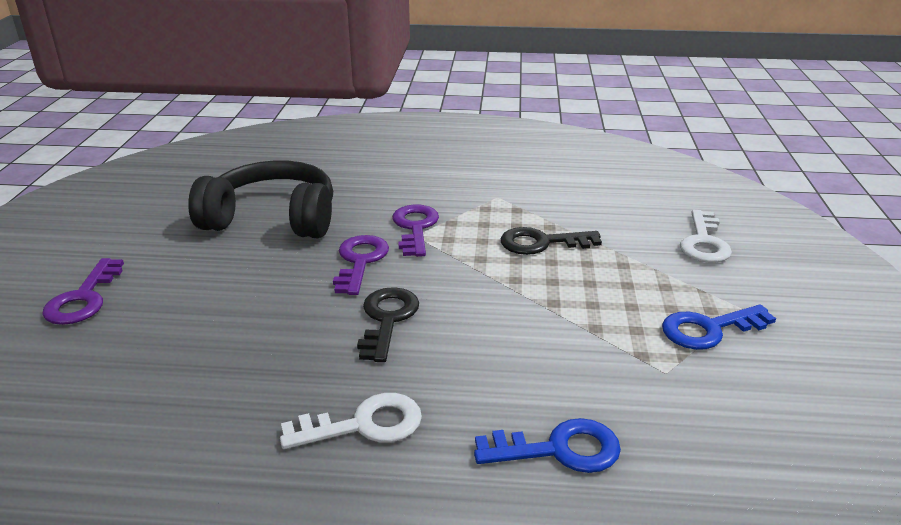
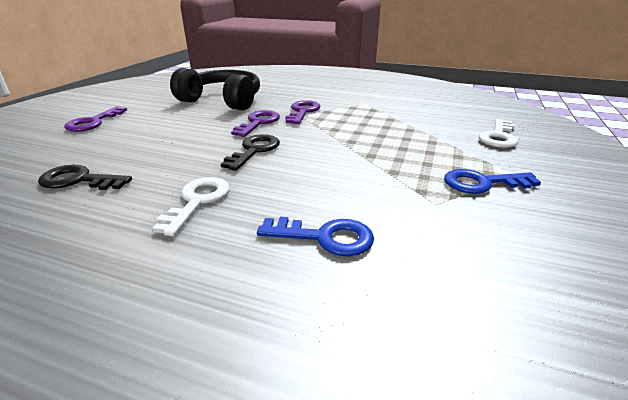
camera: 15 degrees right, 0 degrees up
white key [280,393,422,449] -> white key turned 75 degrees counterclockwise [152,177,230,236]
black key [501,227,602,255] -> black key moved to [38,165,132,190]

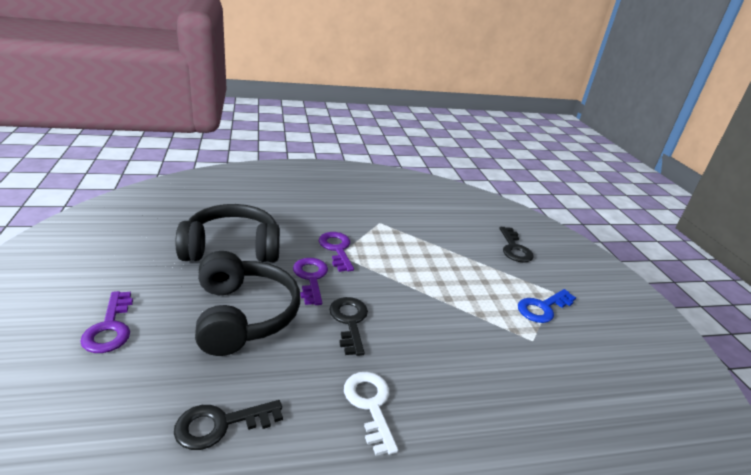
camera: 35 degrees left, 0 degrees up
blue key [257,217,374,256] -> none
white key [479,119,518,148] -> black key [499,227,534,263]
none -> black headphones [195,251,300,356]

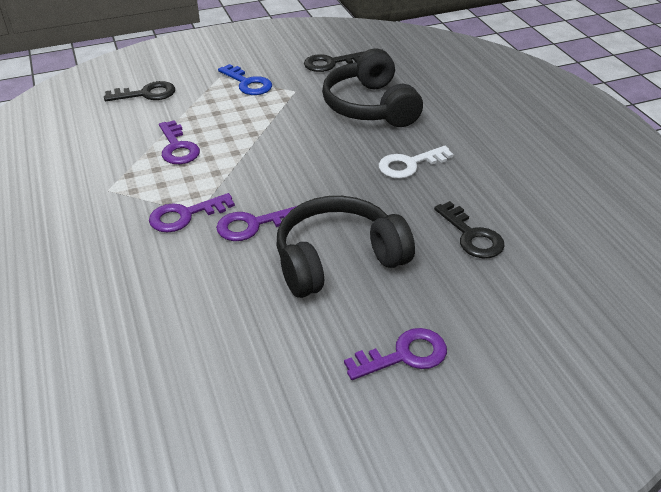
camera: 95 degrees left, 10 degrees up
black headphones [176,204,280,262] -> black headphones moved to [322,49,423,127]
black key [329,297,368,356] -> black key moved to [304,51,364,72]
none -> purple key [159,120,200,164]

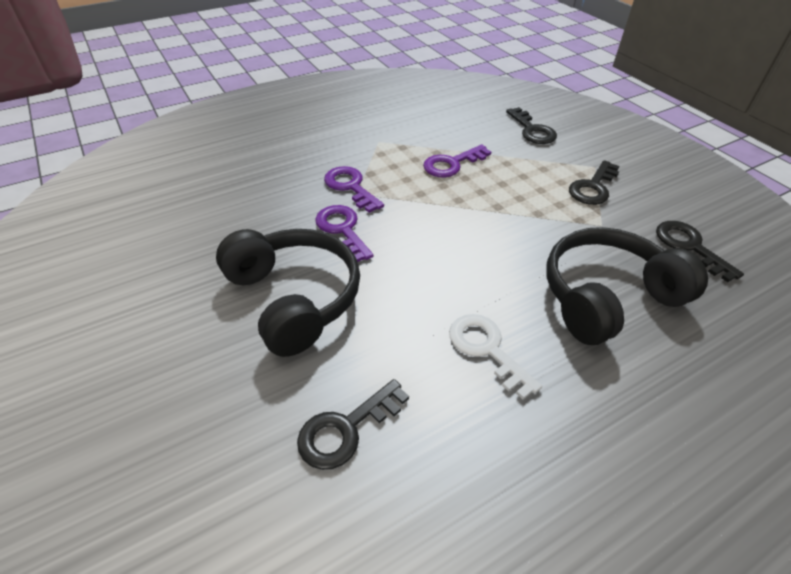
camera: 80 degrees right, 5 degrees up
blue key [218,64,272,95] -> black key [569,160,619,205]
purple key [344,328,447,380] -> none

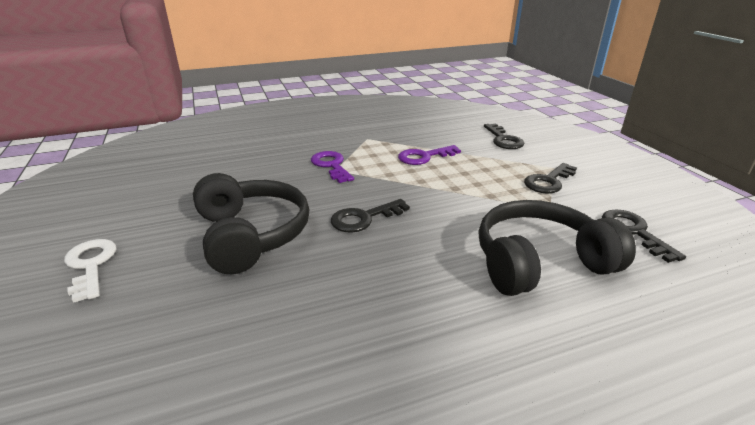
camera: 10 degrees right, 15 degrees down
black key [297,379,409,470] -> black key moved to [331,199,410,233]
purple key [315,205,374,262] -> none
white key [449,314,542,399] -> white key moved to [64,239,116,303]

